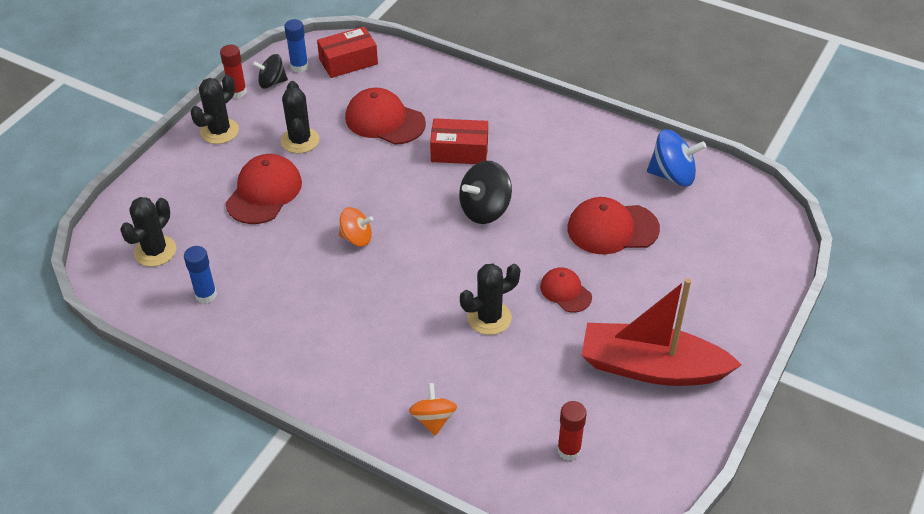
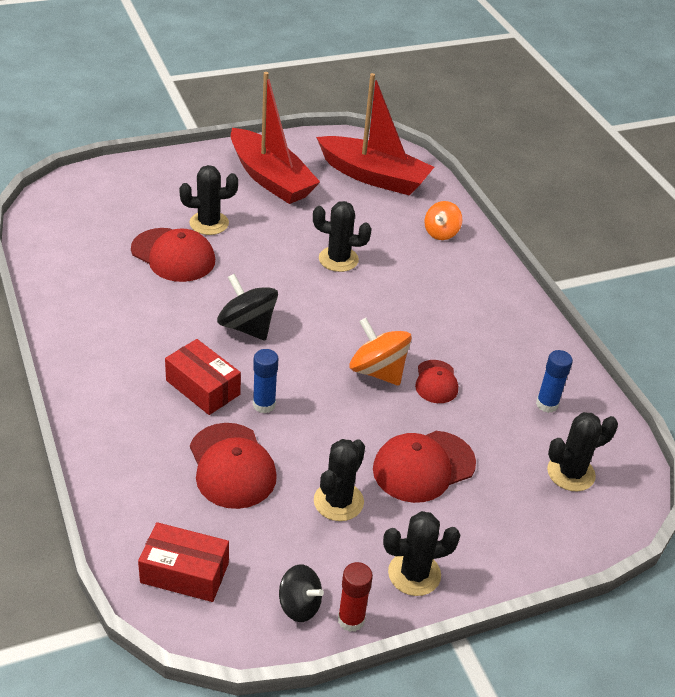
camera: 145 degrees left, 5 degrees down
blue glue stick [284,19,308,73] -> blue glue stick moved to [253,349,278,413]
orange spinning top [339,207,373,247] -> orange spinning top [350,318,412,386], size x1.52
black spinning top [459,161,512,224] -> black spinning top turned 135 degrees counterclockwise [217,274,278,341]
red cap [540,267,592,312] -> red cap moved to [415,360,458,403]
red glue stick [557,401,587,461] -> red boat [316,73,434,196]
blue spinning top [647,129,706,186] -> none
none -> black cactus [179,165,238,235]

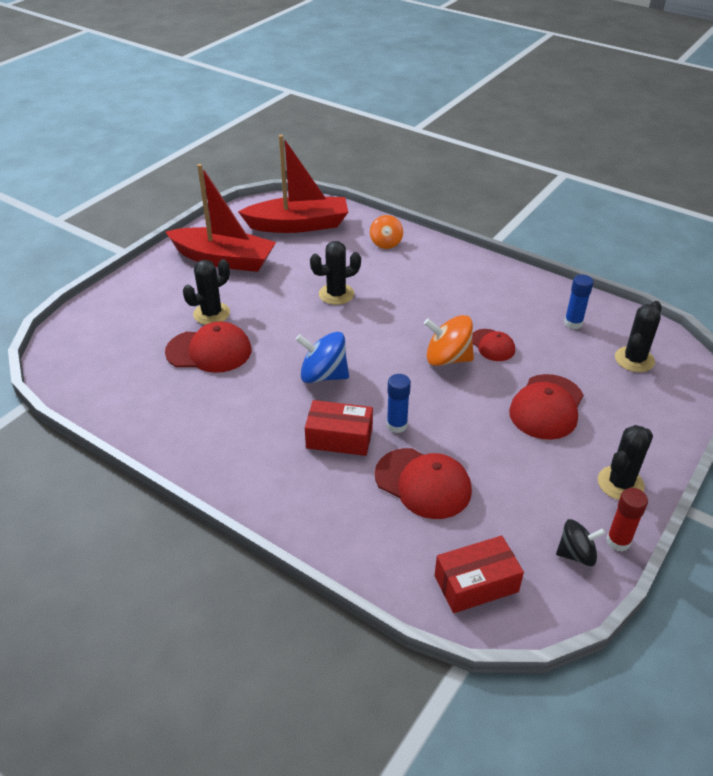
camera: 30 degrees left, 0 degrees up
black spinning top [217,274,278,341] -> blue spinning top [295,332,349,383]
black cactus [314,439,365,521] -> none

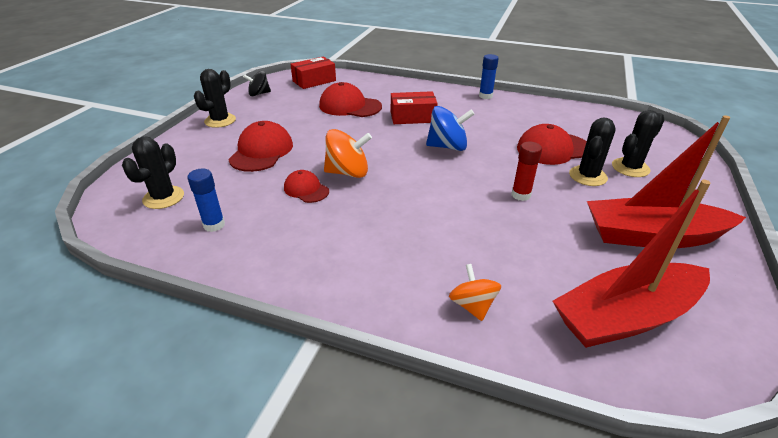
camera: 165 degrees right, 5 degrees down
black cactus [310,241,361,305] -> black cactus moved to [612,110,665,177]
blue glue stick [387,374,411,433] -> blue glue stick moved to [479,54,499,99]
red glue stick [606,488,648,551] -> red glue stick moved to [511,142,542,201]

